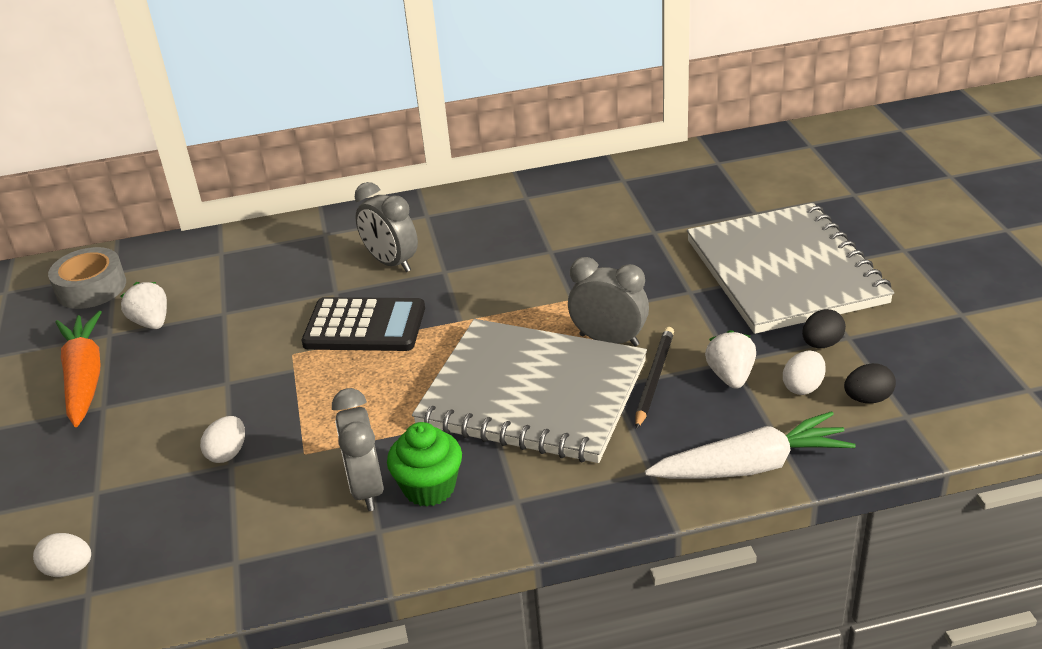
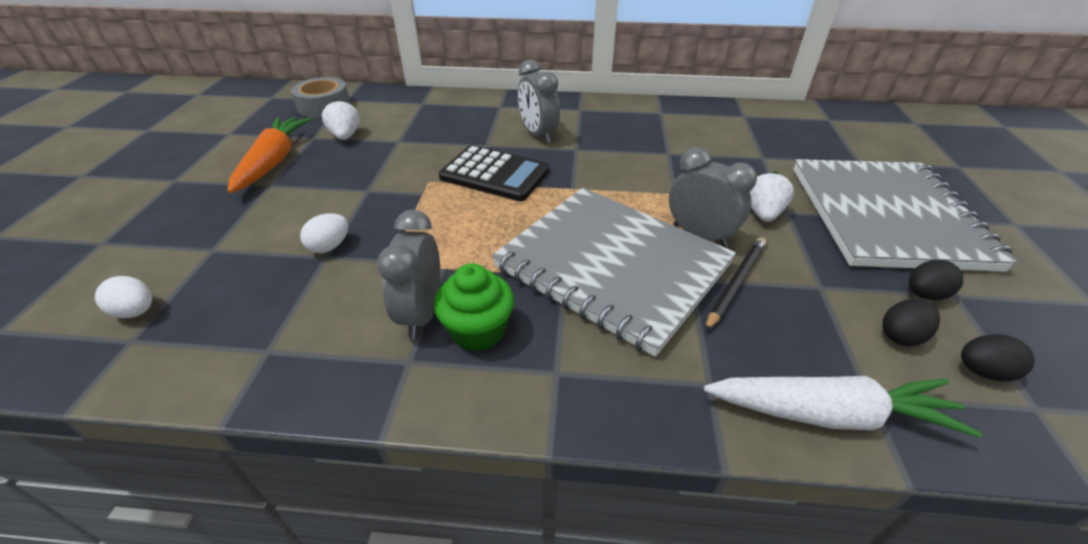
camera: 15 degrees right, 5 degrees up
white strawberry [705,330,756,389] -> white strawberry moved to [750,171,794,222]
white egg [783,351,826,395] -> black egg [882,299,940,346]

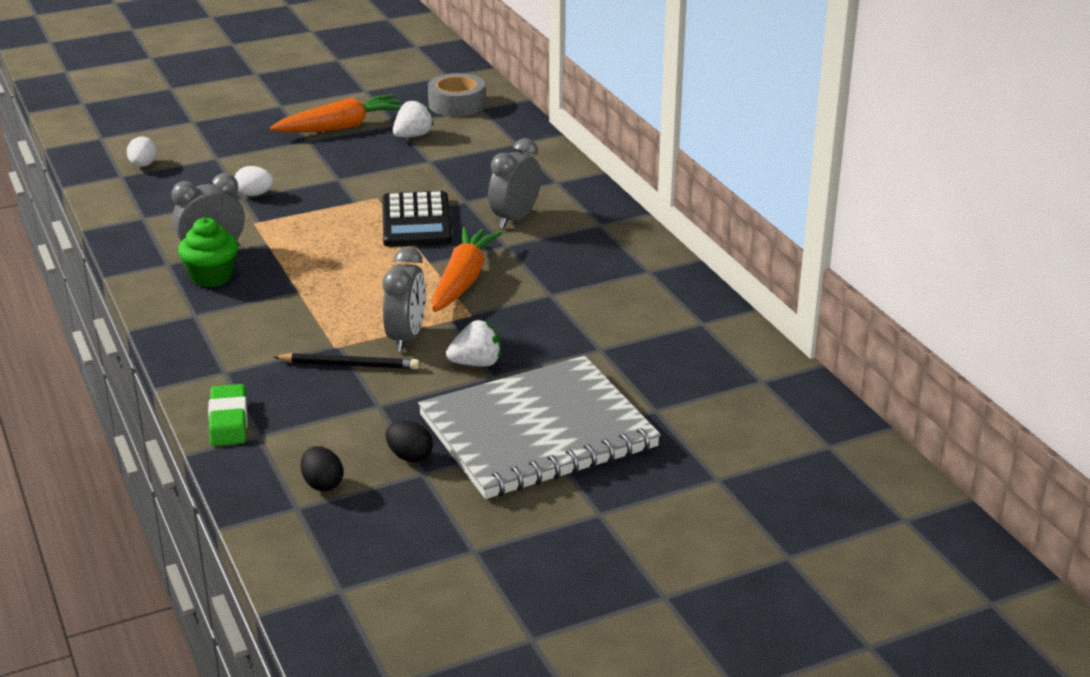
camera: 60 degrees right, 10 degrees down
grey notebook [491,188,736,357] -> none
white carrot [704,376,982,437] -> green eraser [208,384,247,446]
black egg [882,299,940,346] -> none
none -> orange carrot [432,227,502,312]

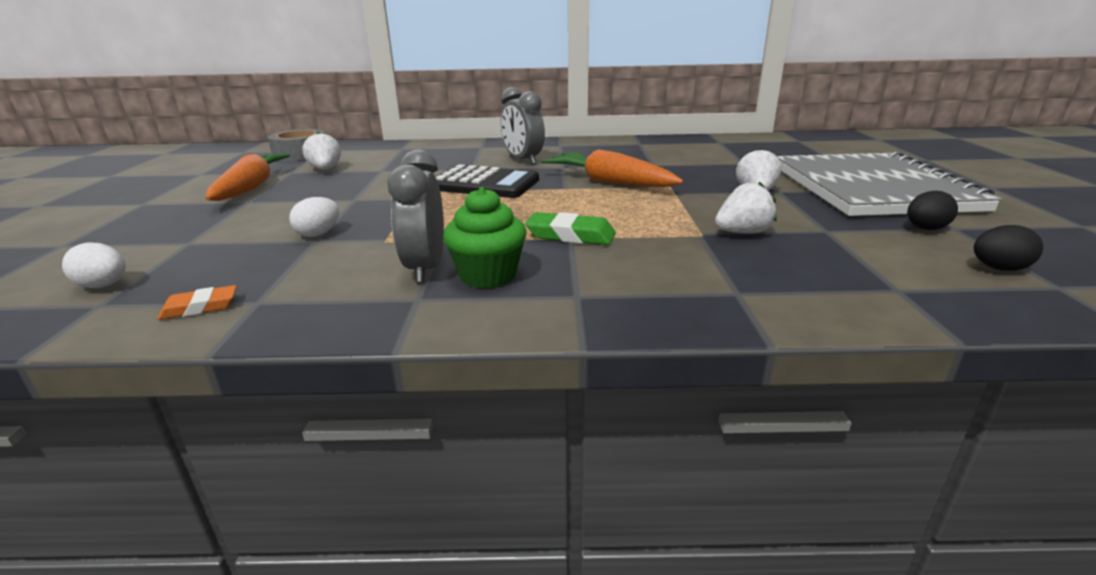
camera: 65 degrees left, 5 degrees down
green eraser [208,384,247,446] -> green eraser moved to [526,212,616,245]
black pencil [274,353,419,369] -> white strawberry [715,182,777,234]
grey clock [382,247,426,352] -> none
none -> orange eraser [157,285,237,320]

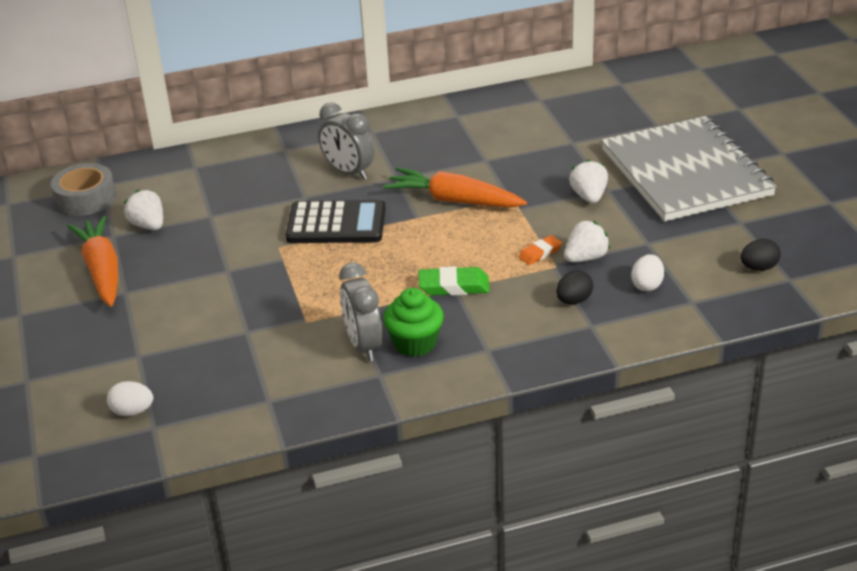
camera: 15 degrees left, 10 degrees up
orange eraser [157,285,237,320] -> orange eraser moved to [519,235,562,265]
white egg [289,197,339,237] -> white egg moved to [631,254,664,291]
black egg [907,191,958,230] -> black egg moved to [556,270,593,304]

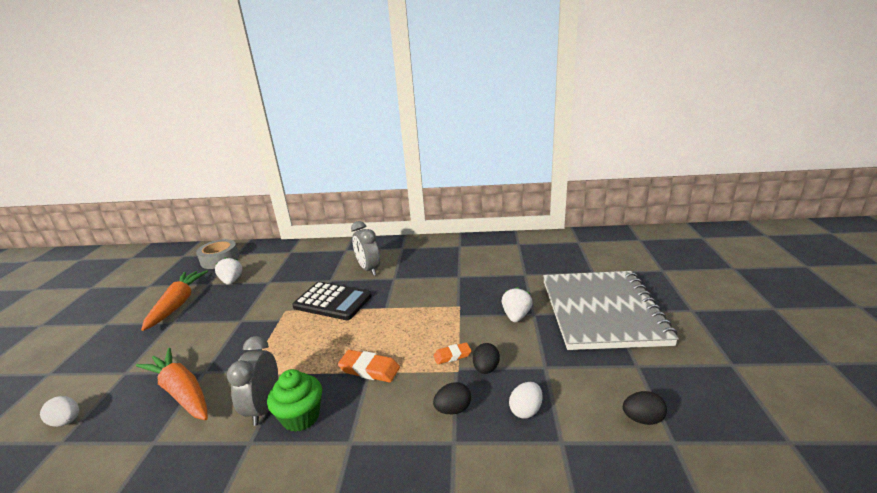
camera: 20 degrees right, 10 degrees down
orange carrot [383,167,527,208] -> orange carrot moved to [136,348,208,420]
green eraser [419,266,490,295] -> orange eraser [338,350,400,382]
white strawberry [564,221,610,262] -> black egg [473,343,500,374]

